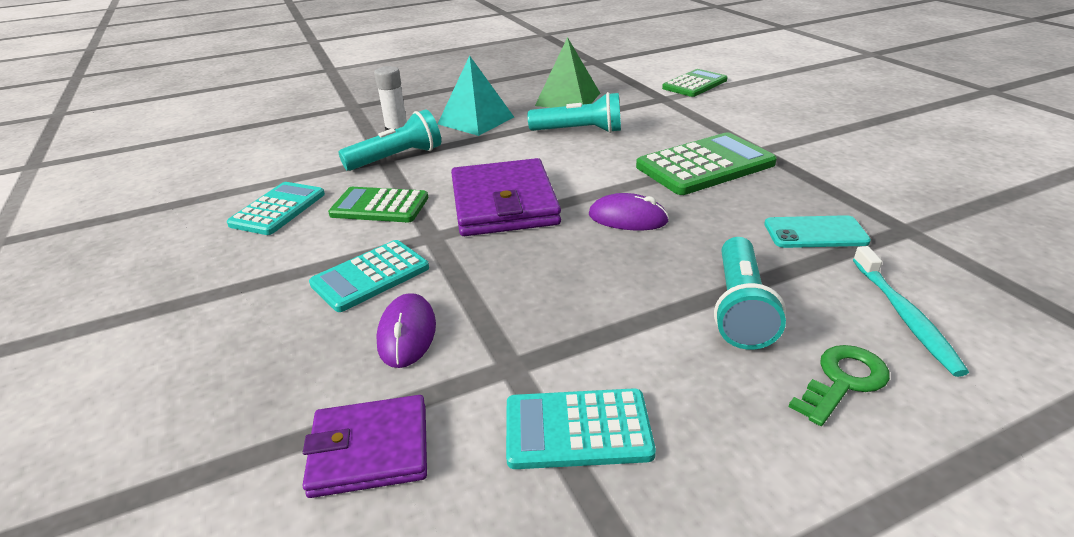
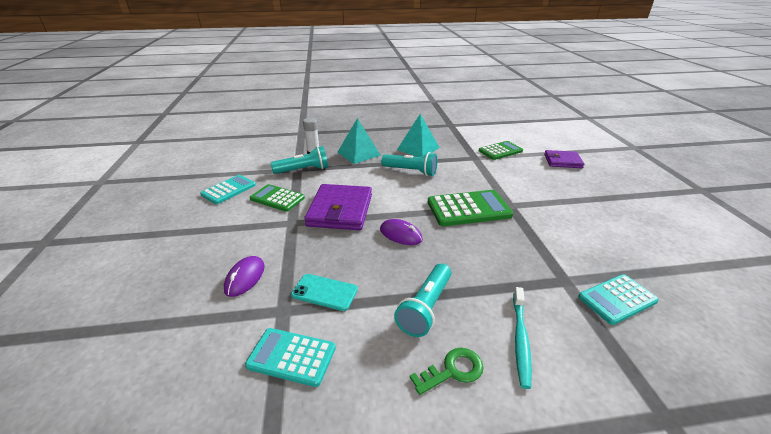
camera: 15 degrees right, 0 degrees up
purple wallet [303,395,427,498] -> purple wallet moved to [544,150,585,168]
turquoise calculator [309,240,429,312] -> turquoise calculator moved to [578,274,659,325]
green pyramid [535,37,600,108] -> turquoise pyramid [397,114,440,157]
turquoise phone [764,215,871,248] -> turquoise phone moved to [291,274,358,311]

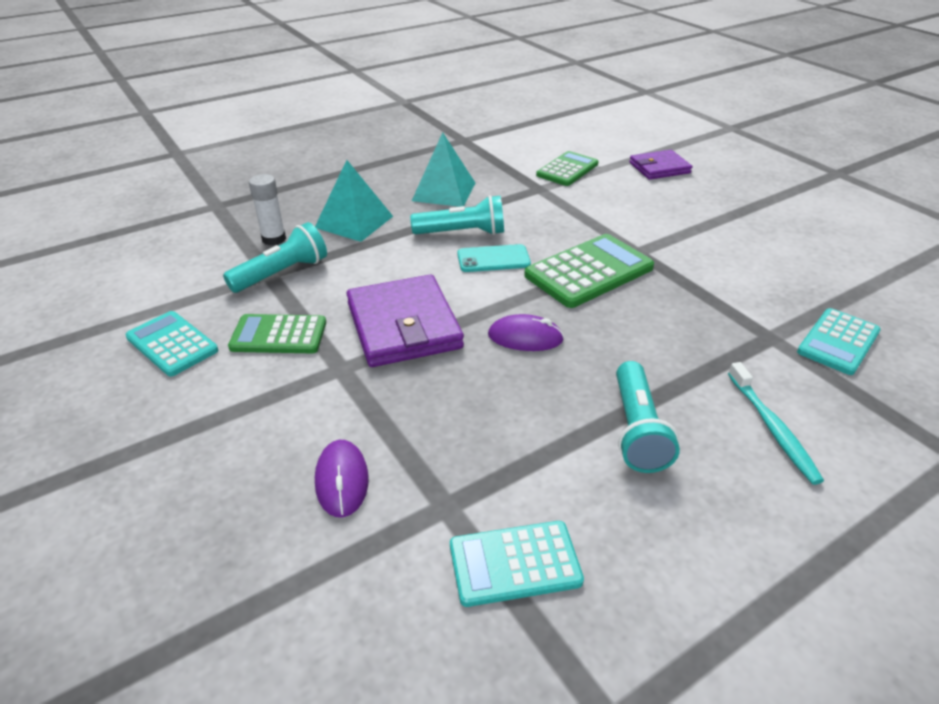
camera: 25 degrees left, 5 degrees up
turquoise calculator [200,175,256,204] -> turquoise calculator turned 60 degrees counterclockwise [125,311,218,376]
turquoise phone [291,274,358,311] -> turquoise phone moved to [457,244,531,272]
green key [410,348,484,395] -> none

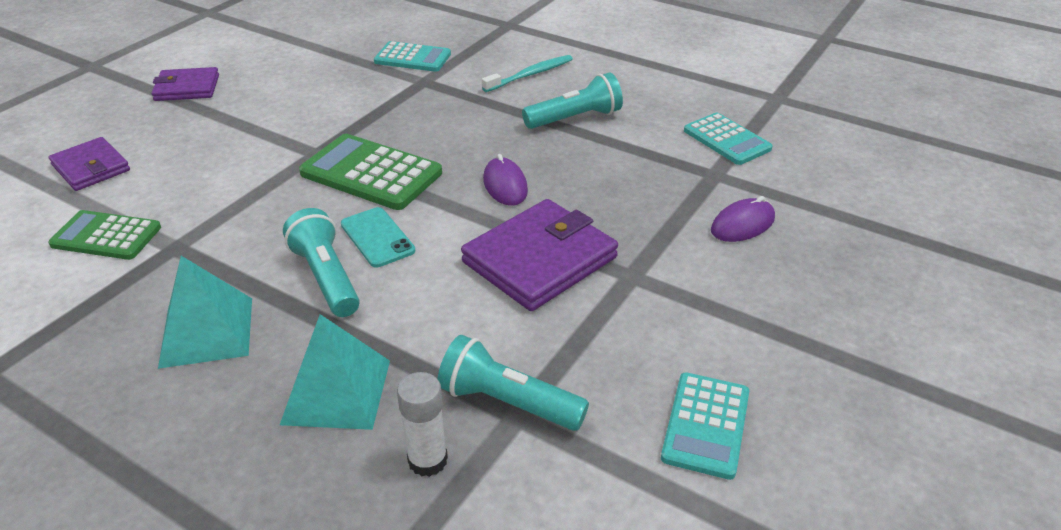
camera: 115 degrees left, 0 degrees up
green calculator [228,314,326,353] -> none
none -> purple wallet [151,67,219,101]

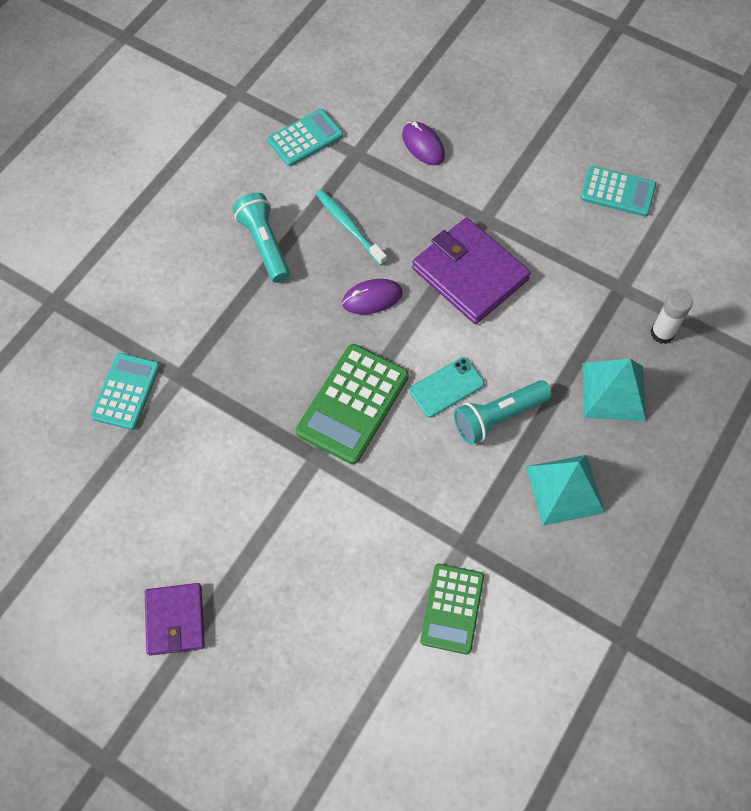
camera: 90 degrees left, 25 degrees up
purple wallet [49,137,130,191] -> none
turquoise flashlight [438,335,589,431] -> none
turquoise toothbrush [482,55,573,92] -> turquoise toothbrush moved to [316,190,387,265]

